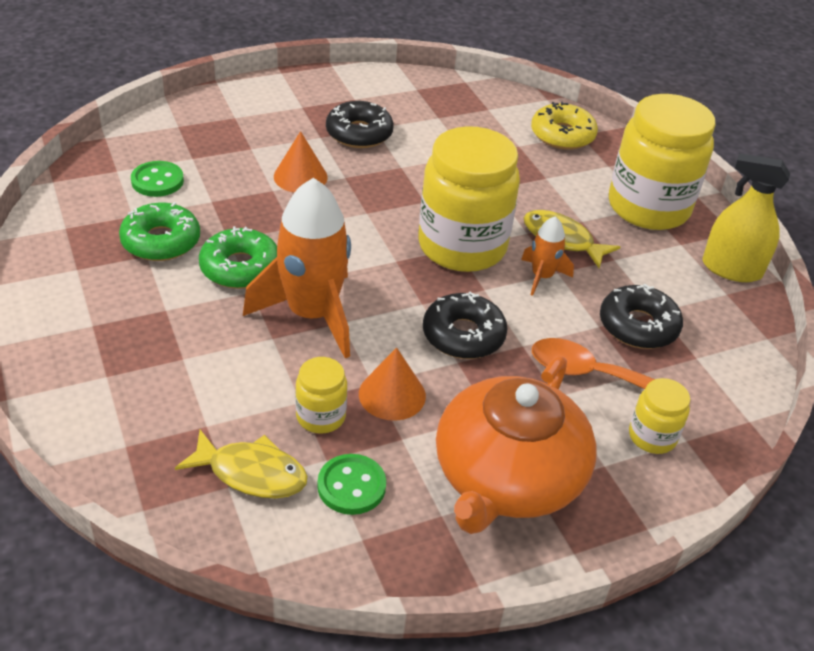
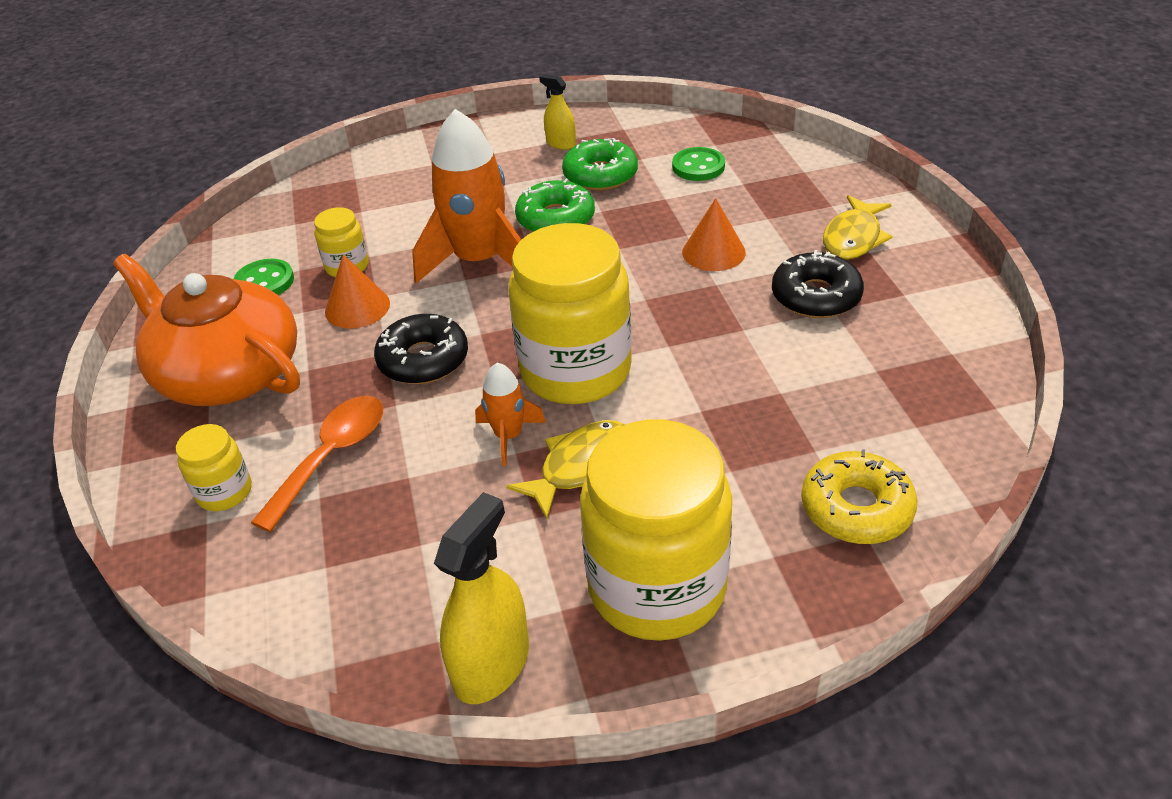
camera: 105 degrees right, 0 degrees up
yellow fish [175,430,308,499] -> yellow fish moved to [823,195,893,260]
black donut [600,284,683,349] -> none
none -> yellow spray bottle [539,74,576,150]

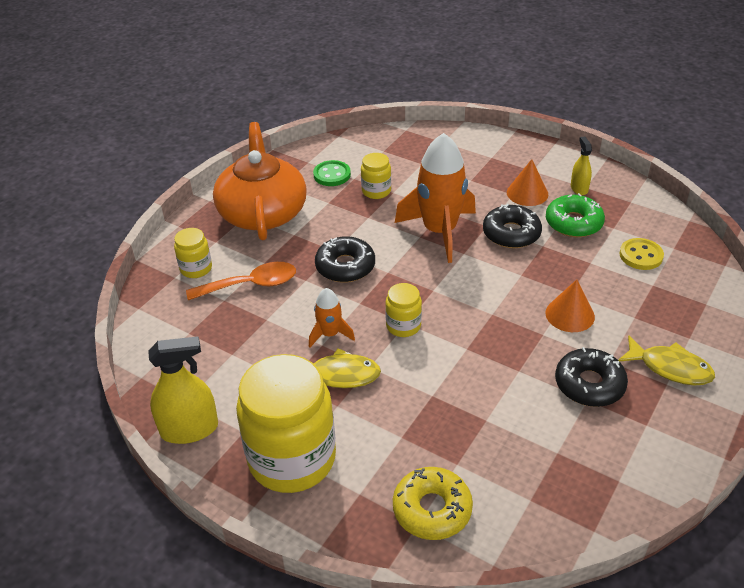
camera: 45 degrees right, 0 degrees up
orange cone [325,254,390,329] -> orange cone moved to [507,159,548,206]
yellow jar [509,223,632,404] -> yellow jar [385,283,422,337], size x0.46
green donut [515,179,595,232] -> black donut [483,204,542,248]
green button [672,147,725,181] -> yellow button [619,238,664,270]
yellow fish [823,195,893,260] -> yellow fish turned 135 degrees counterclockwise [618,335,715,385]

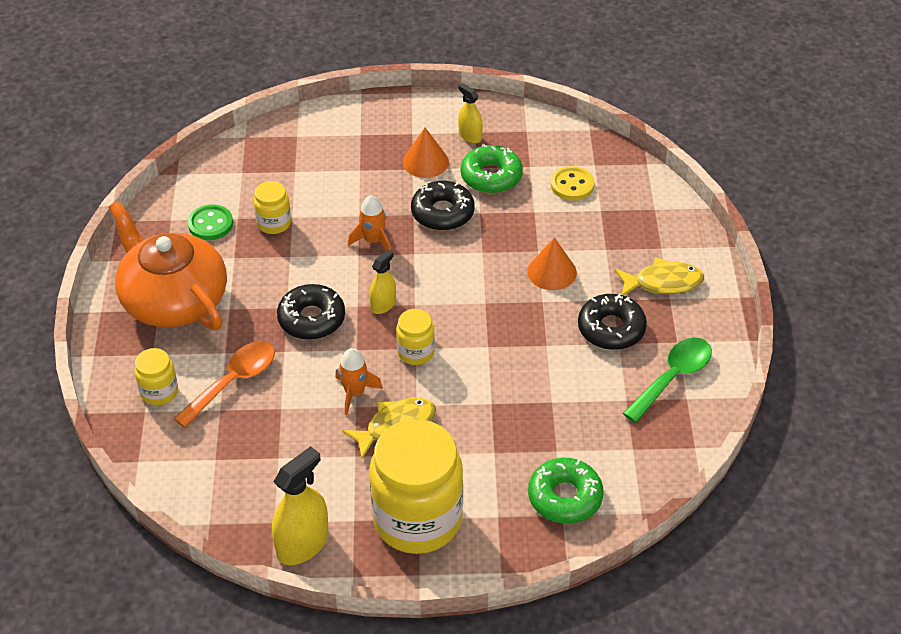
camera: 35 degrees left, 5 degrees up
yellow donut [393,467,473,540] -> green donut [528,458,603,524]
orange rocket [395,133,476,263] -> orange rocket [348,195,391,251], size x0.49
none -> yellow spray bottle [369,250,396,314]
none -> green spoon [623,338,712,423]

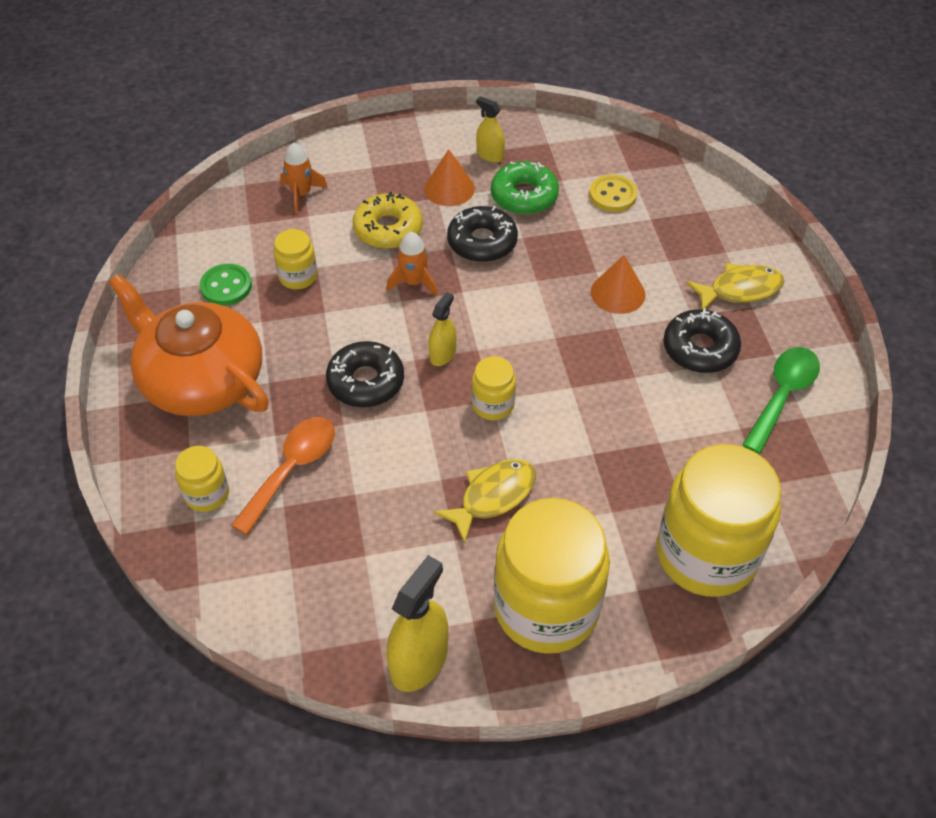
camera: 10 degrees left, 5 degrees up
orange rocket [335,348,383,415] -> orange rocket moved to [280,142,328,214]
green donut [528,458,603,524] -> yellow jar [657,444,781,597]
none -> yellow donut [353,192,423,249]

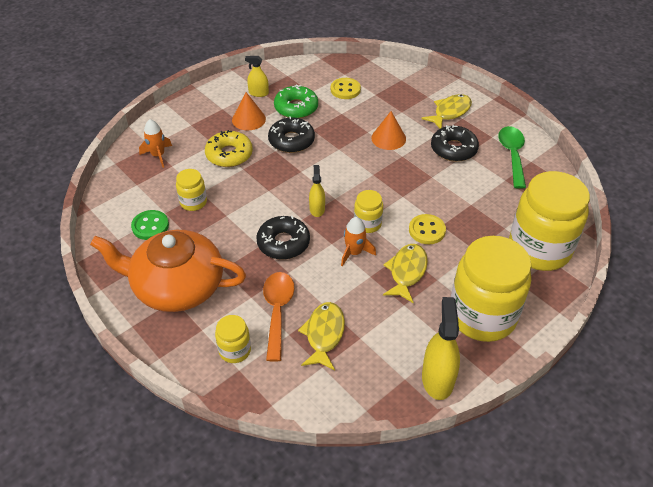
camera: 30 degrees left, 5 degrees down
orange rocket [386,232,437,296] -> orange rocket moved to [341,217,376,267]
none -> yellow fish [298,302,345,370]
none -> yellow button [409,214,446,244]

